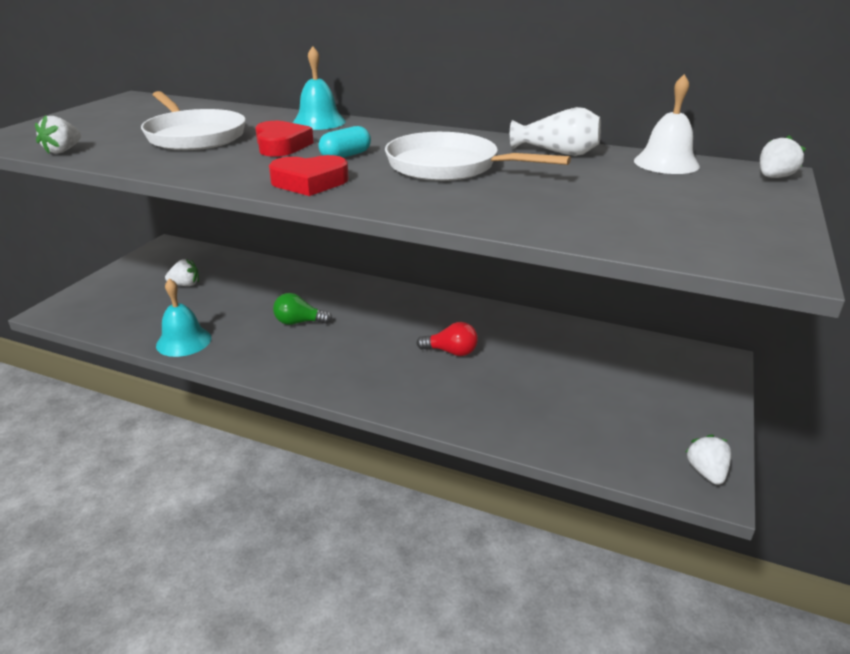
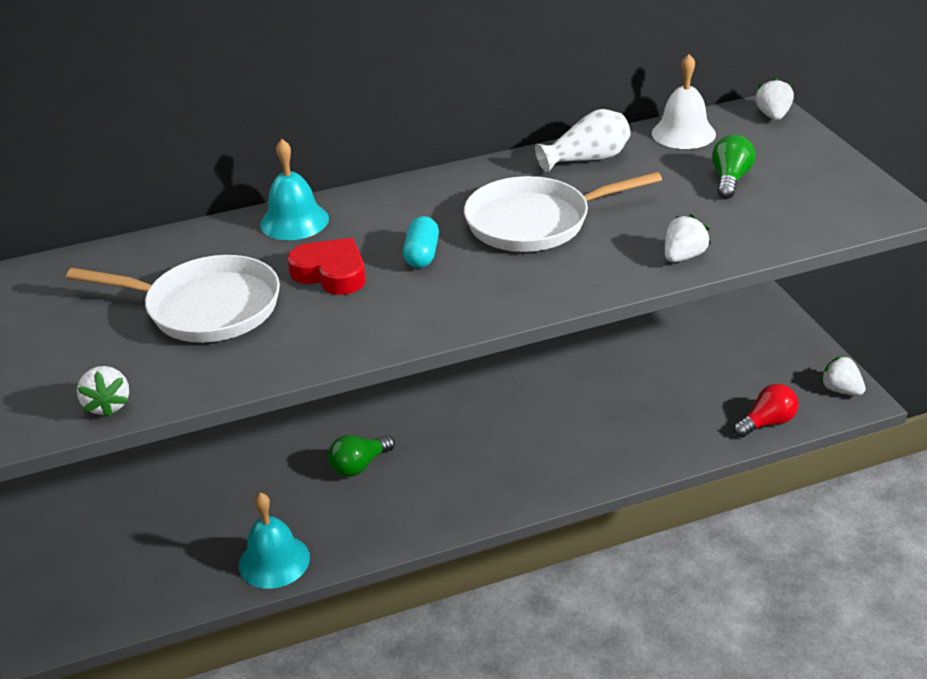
camera: 40 degrees left, 5 degrees up
white strawberry [165,259,199,286] -> white strawberry moved to [665,214,711,262]
red heart [269,155,349,196] -> none
red light bulb [416,322,478,356] -> red light bulb moved to [733,384,798,438]
none -> green light bulb [712,135,755,199]

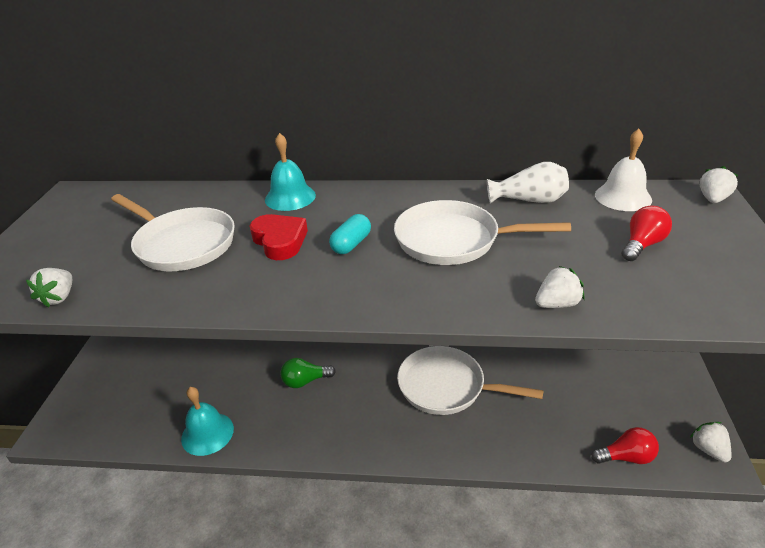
camera: 25 degrees right, 0 degrees up
green light bulb [712,135,755,199] -> red light bulb [622,206,672,261]
none -> white pan [397,346,543,415]

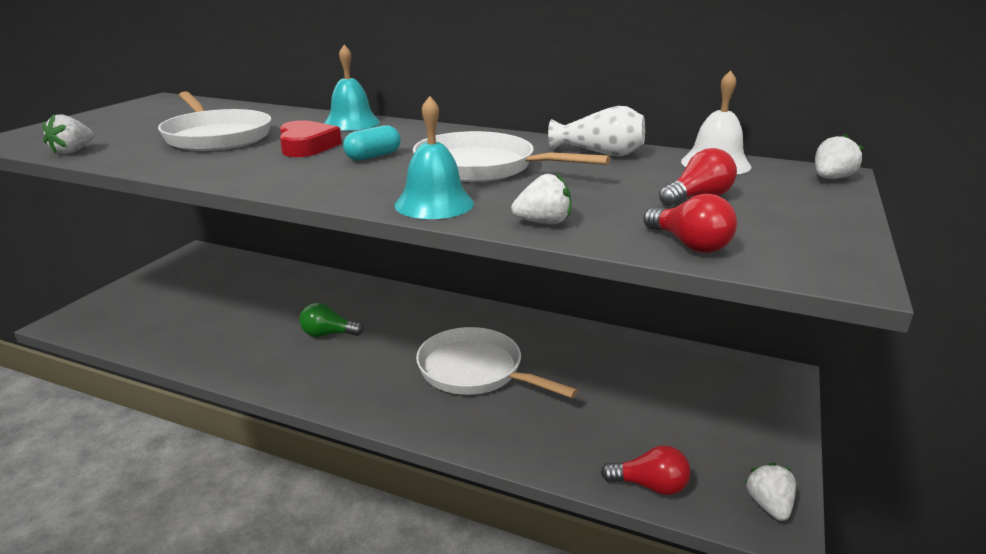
camera: 15 degrees right, 10 degrees down
turquoise bell [181,387,234,456] -> turquoise bell moved to [394,96,474,219]
none -> red light bulb [643,194,737,253]

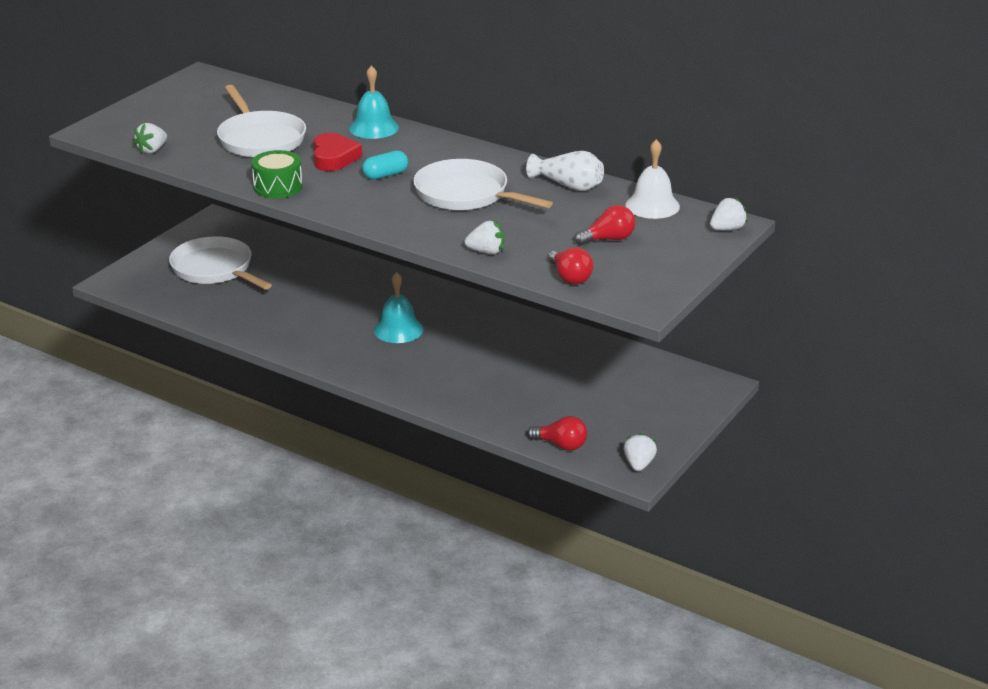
camera: 10 degrees right, 5 degrees up
green light bulb [299,302,363,337] -> none
turquoise bell [394,96,474,219] -> turquoise bell moved to [374,272,423,343]
white pan [416,327,578,398] -> white pan moved to [169,236,272,289]
none -> green drum [252,150,303,198]

